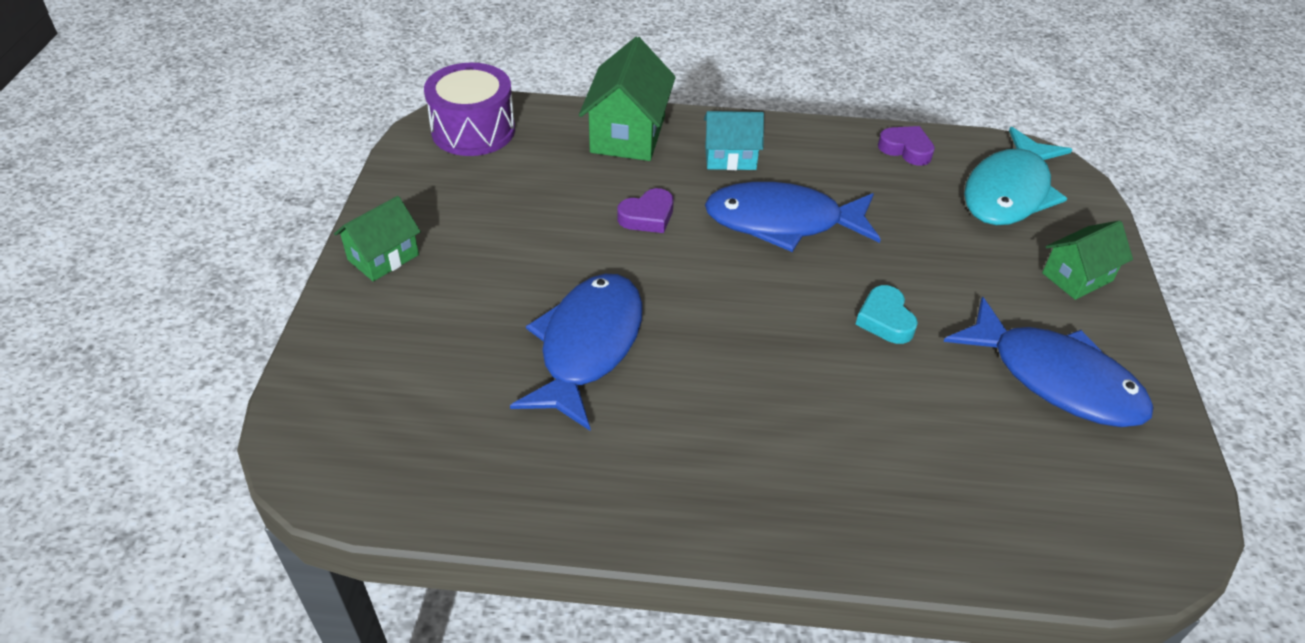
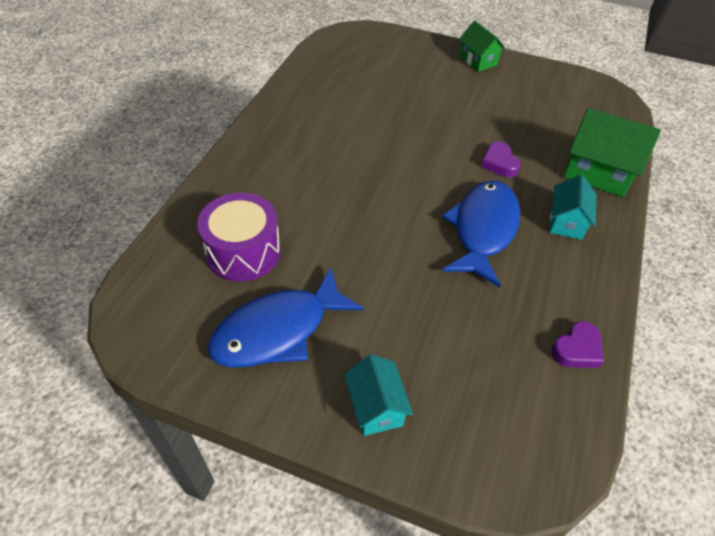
camera: 105 degrees right, 5 degrees up
purple drum [424,63,515,156] -> purple drum moved to [197,193,281,281]
blue fish [510,274,643,431] -> none
turquoise heart [855,285,918,344] -> none
turquoise fish [964,127,1072,225] -> none
green house [1042,220,1133,300] -> turquoise house [344,354,413,436]

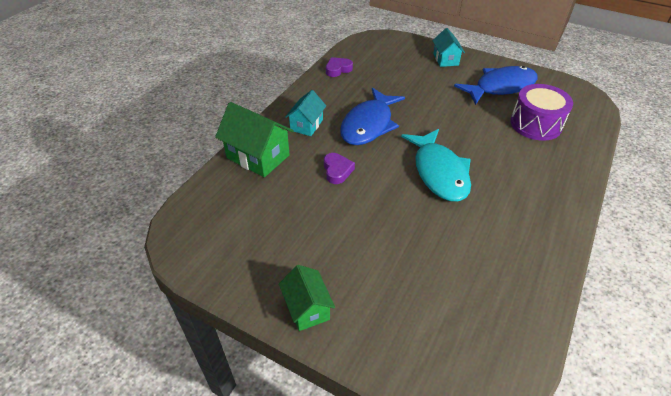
camera: 170 degrees left, 5 degrees down
none -> turquoise fish [401,129,471,202]

